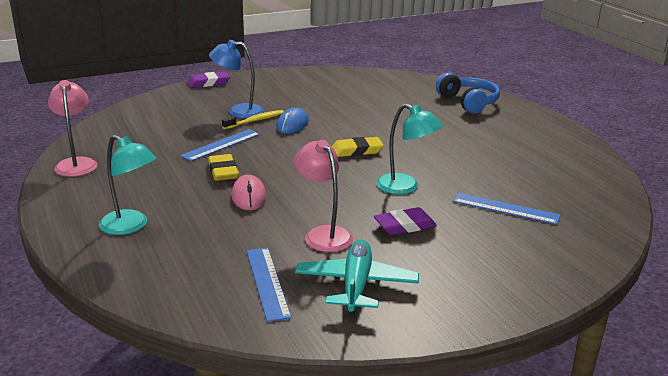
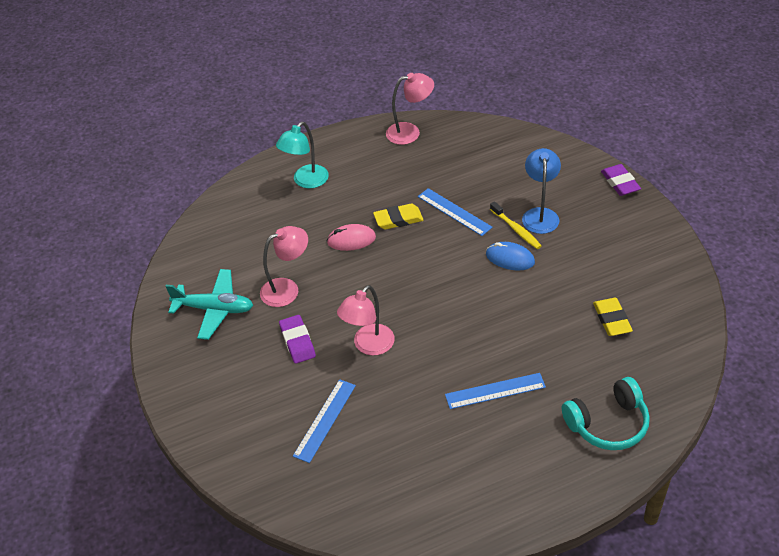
camera: 95 degrees right, 20 degrees up
blue ruler [247,248,291,322] -> blue ruler moved to [445,373,546,409]
yellow eraser [332,137,384,157] -> yellow eraser moved to [593,298,633,336]
turquoise lamp [376,104,443,194] -> pink lamp [337,285,395,356]
blue headphones [436,73,500,114] -> turquoise headphones [562,377,650,450]

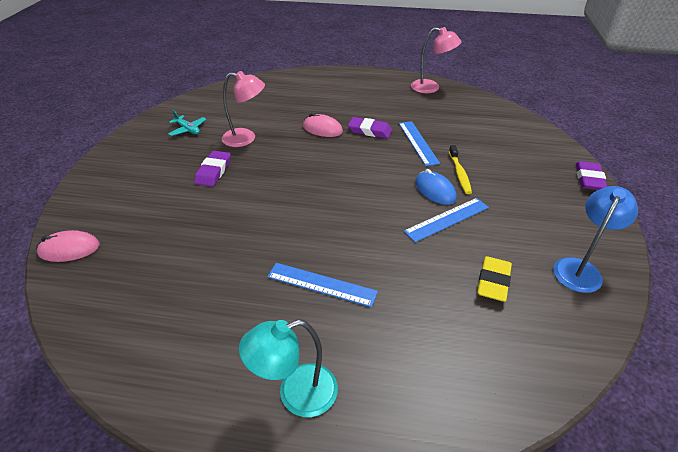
camera: 30 degrees right, 5 degrees down
turquoise plane [166,269,253,340] -> turquoise plane [168,110,206,136], size x0.56
turquoise lamp [276,122,329,188] -> turquoise lamp moved to [239,319,338,417]
blue ruler [293,379,356,463] -> blue ruler moved to [404,198,489,242]
pink lamp [337,285,395,356] -> none
yellow eraser [373,204,424,230] -> purple eraser [348,117,392,139]
blue lamp [522,148,561,234] -> blue lamp moved to [553,186,638,293]
turquoise headphones [562,377,650,450] -> none
none -> pink mouse [36,230,100,262]

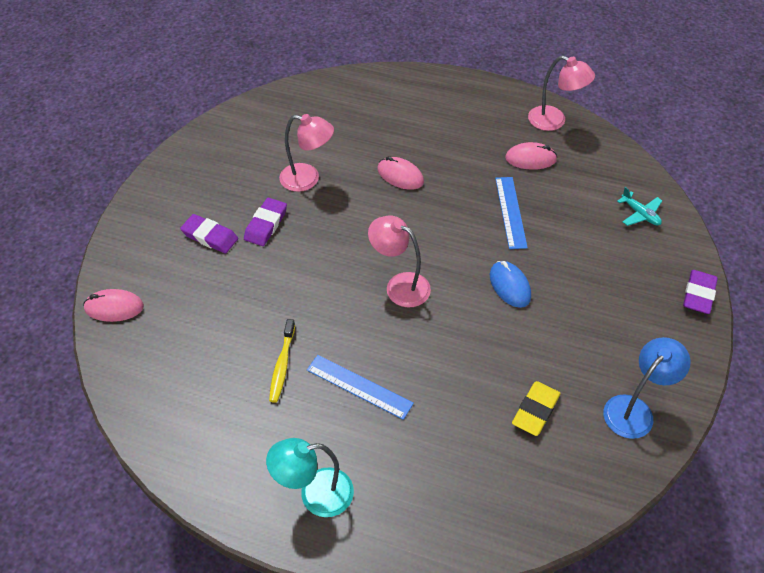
camera: 10 degrees right, 10 degrees up
turquoise plane [168,110,206,136] -> turquoise plane moved to [617,187,662,226]
purple eraser [348,117,392,139] -> purple eraser moved to [180,214,238,253]
blue ruler [404,198,489,242] -> none
yellow toothbrush [449,145,472,194] -> yellow toothbrush moved to [269,319,295,403]
none -> pink lamp [368,216,431,307]
none -> pink mouse [505,142,557,170]

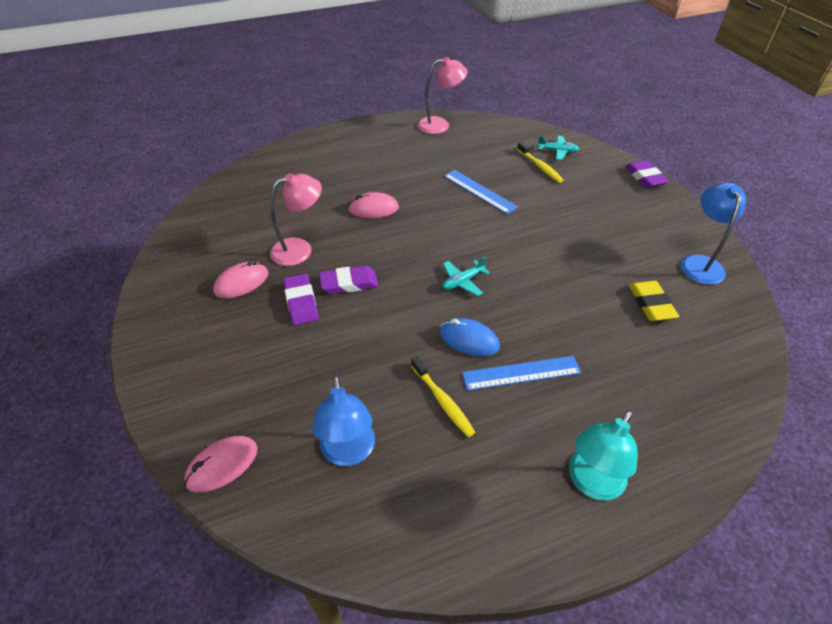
camera: 40 degrees left, 5 degrees down
purple eraser [180,214,238,253] -> purple eraser moved to [319,265,378,294]
pink lamp [368,216,431,307] -> turquoise plane [443,257,490,296]
blue mouse [490,261,531,308] -> blue mouse moved to [440,318,500,357]
pink mouse [505,142,557,170] -> pink mouse moved to [213,260,269,298]
none -> blue lamp [312,375,375,466]
none -> yellow toothbrush [517,142,564,183]

